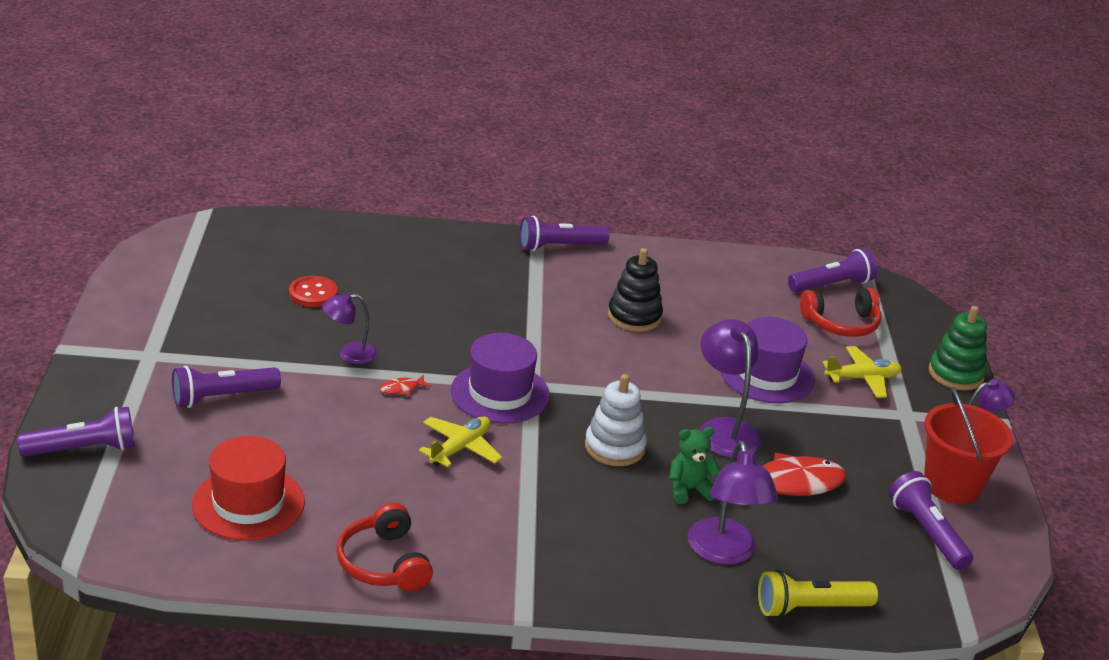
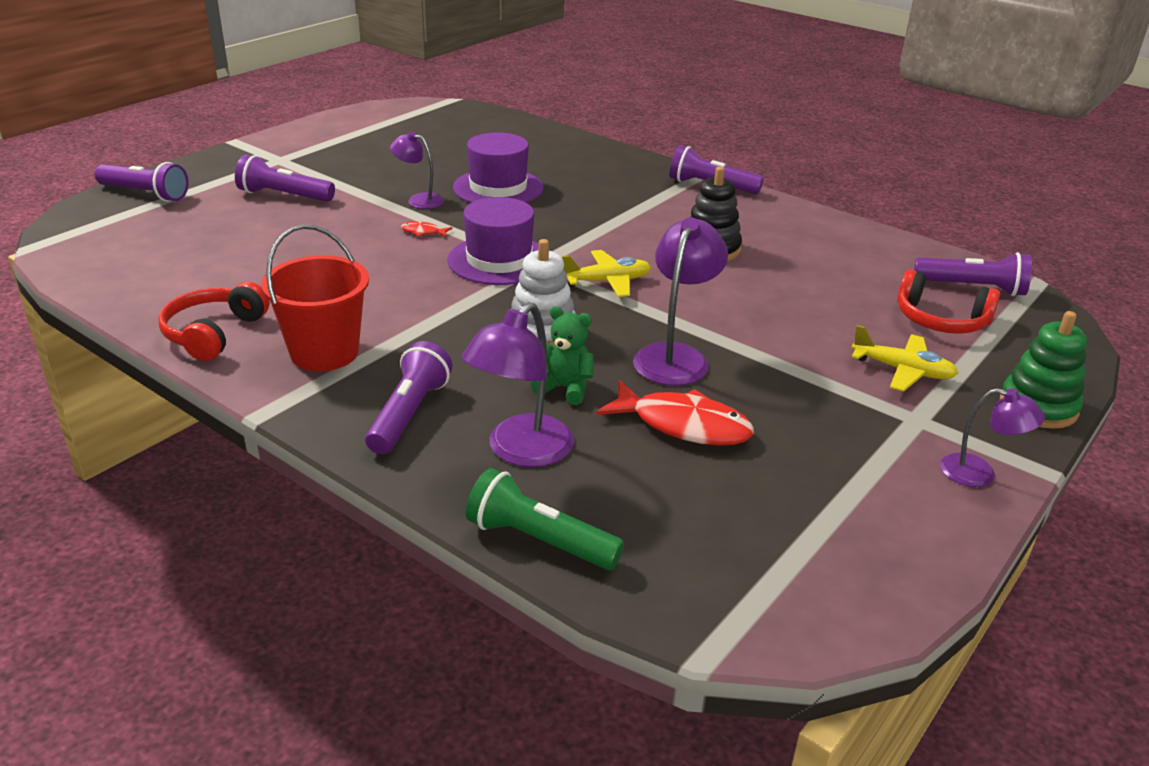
camera: 40 degrees right, 0 degrees up
red hat [192,436,305,541] -> none
red button [289,276,338,307] -> none
yellow plane [419,416,502,468] -> yellow plane moved to [562,250,651,297]
purple hat [721,317,815,403] -> purple hat moved to [453,132,544,203]
yellow flashlight [758,570,878,618] -> green flashlight [466,468,624,570]
purple flashlight [889,471,973,570] -> purple flashlight moved to [365,341,452,454]
red bucket [924,387,1013,504] -> red bucket moved to [261,224,369,371]

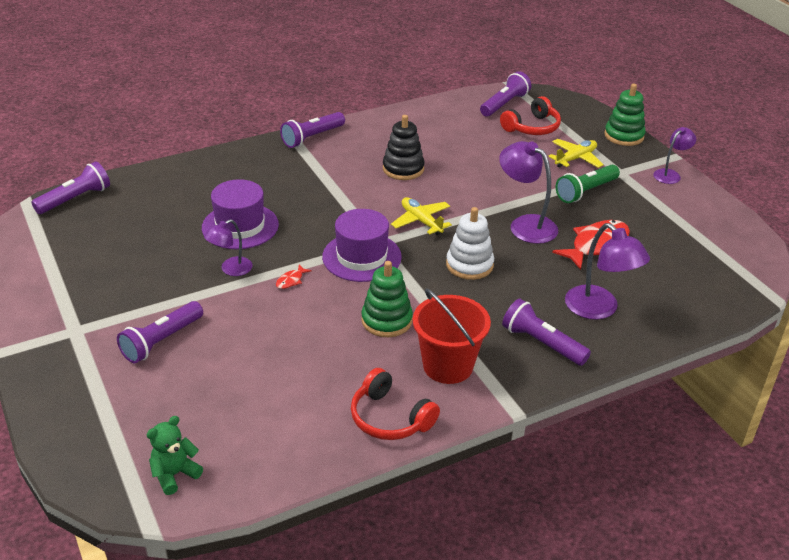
camera: 65 degrees left, 5 degrees up
purple flashlight [94,162,189,202] -> purple flashlight moved to [31,161,110,214]
green flashlight [466,468,624,570] -> green flashlight moved to [556,165,620,203]
green teddy bear [531,306,593,405] -> green teddy bear moved to [146,416,203,495]
yellow plane [562,250,651,297] -> yellow plane turned 45 degrees counterclockwise [391,197,452,235]
none -> green stacking toy [361,261,413,337]

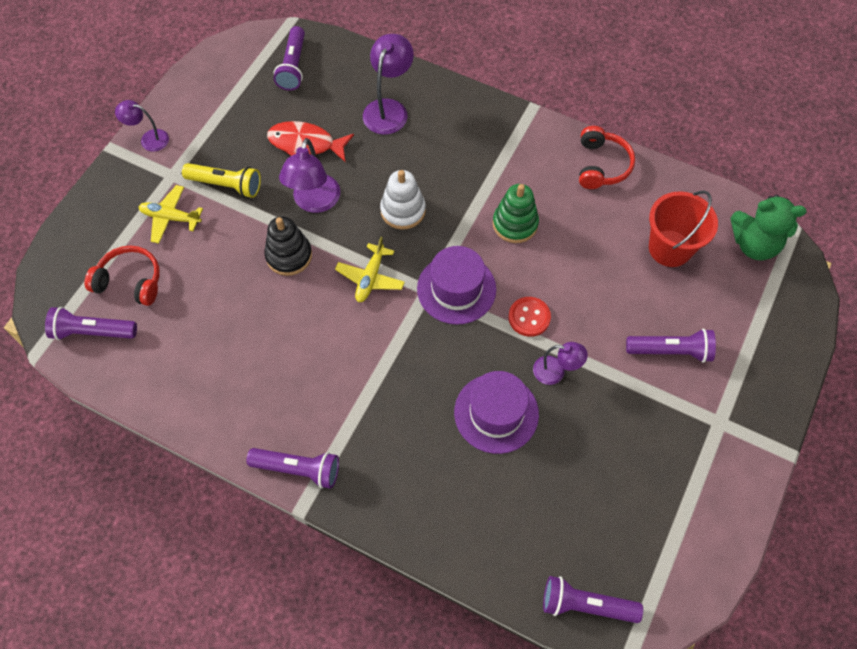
camera: 125 degrees left, 25 degrees up
green teddy bear [146,416,203,495] -> green teddy bear [731,194,806,261], size x1.60
red fish [276,264,312,289] -> red button [508,297,551,337]
black stacking toy [383,115,425,180] -> black stacking toy moved to [264,216,312,276]
red bucket [413,288,491,384] -> red bucket moved to [649,190,718,267]
purple flashlight [502,299,591,366] -> purple flashlight moved to [274,26,305,91]
green flashlight [556,165,620,203] -> yellow flashlight [182,163,261,198]
green stacking toy [604,84,646,146] -> none

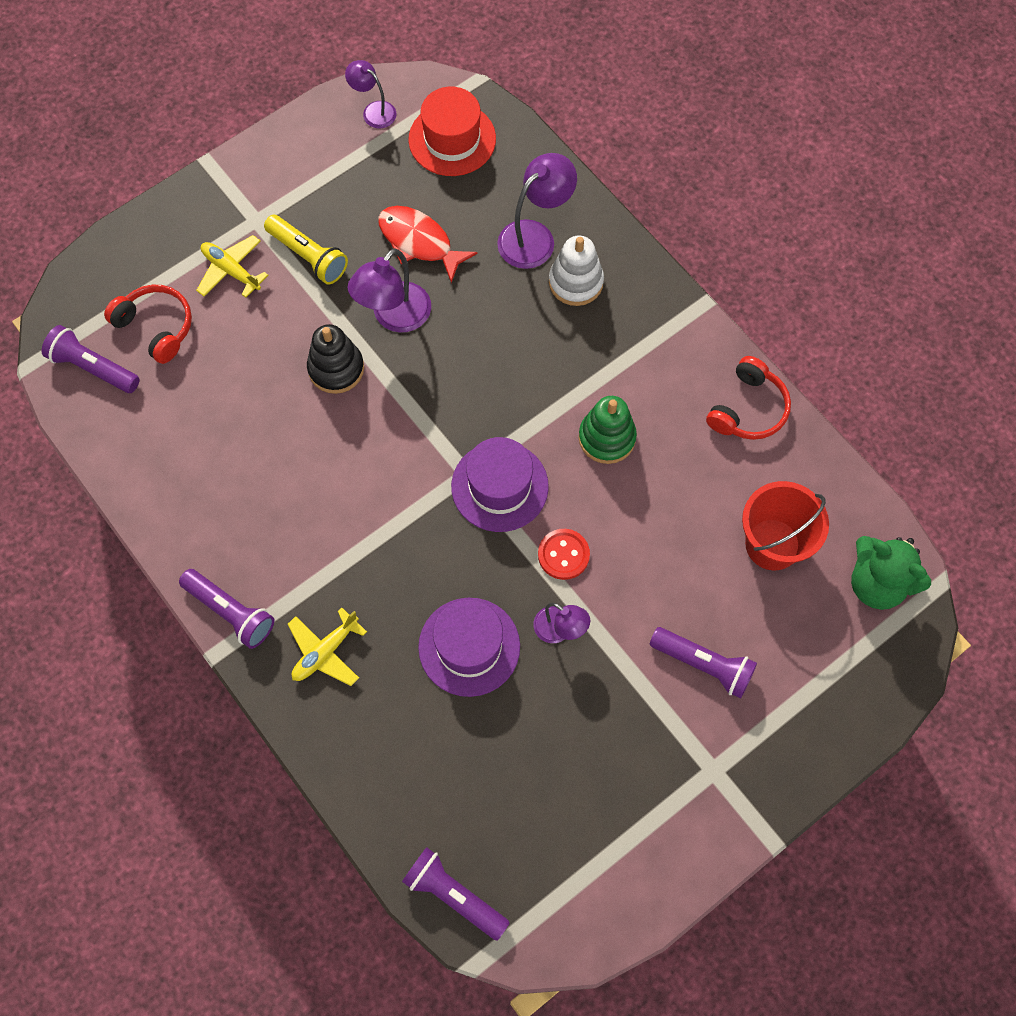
camera: 25 degrees right, 5 degrees up
purple lamp [115,100,169,152] -> purple lamp moved to [345,60,396,128]
purple flashlight [274,26,305,91] -> red hat [408,87,496,176]
yellow plane [335,237,405,302] -> yellow plane moved to [288,607,367,686]
white stacking toy [380,170,426,230] -> white stacking toy moved to [549,235,604,306]

